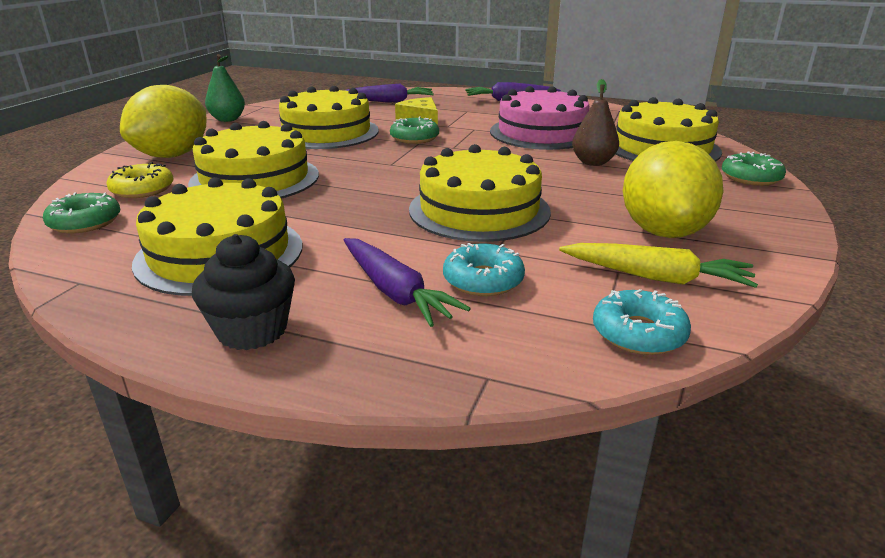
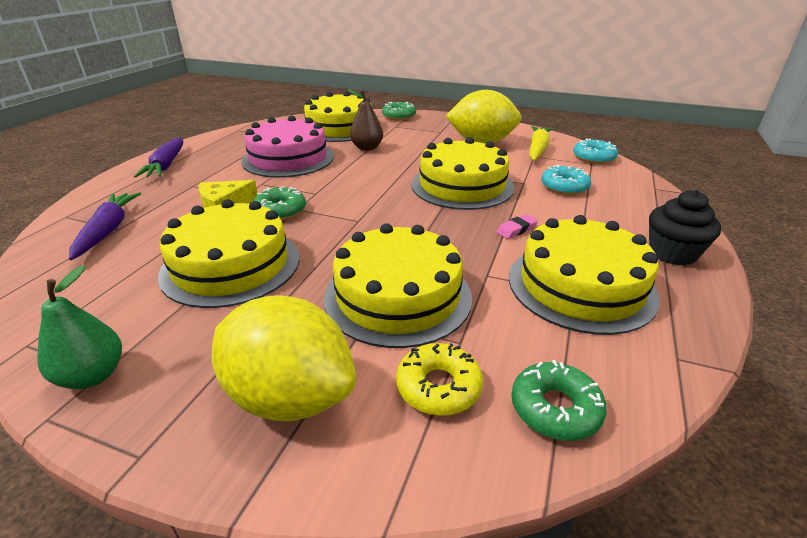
camera: 90 degrees left, 5 degrees up
purple carrot [344,238,471,327] -> none
none -> pink eraser [496,214,538,239]

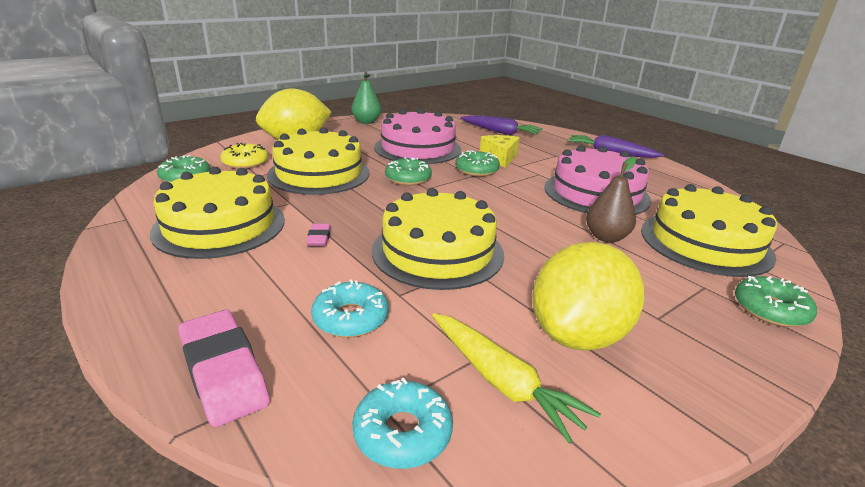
camera: 120 degrees right, 5 degrees down
yellow cake [158,199,299,308] -> pink cake [374,109,461,164]
black cupcake [649,190,721,266] -> none
none -> pink eraser [178,310,270,427]
none -> green donut [385,157,432,185]

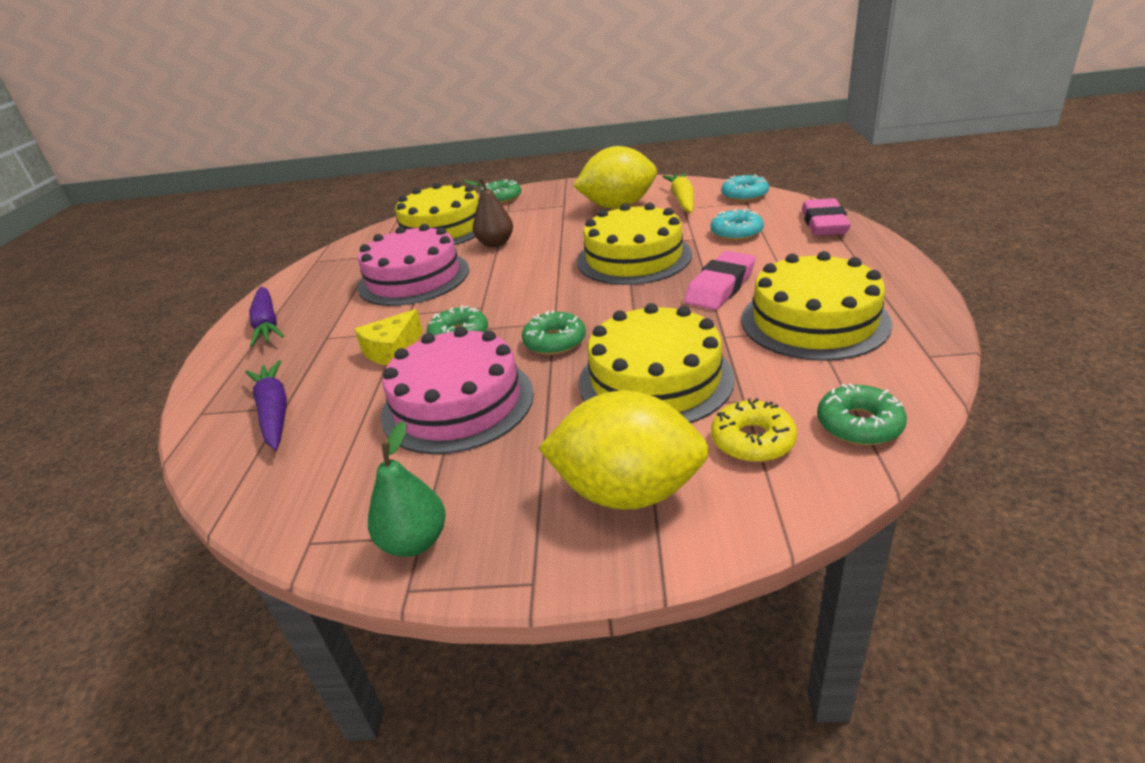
camera: 135 degrees left, 5 degrees up
pink eraser [306,224,331,246] -> pink eraser [684,251,756,310], size x2.01

